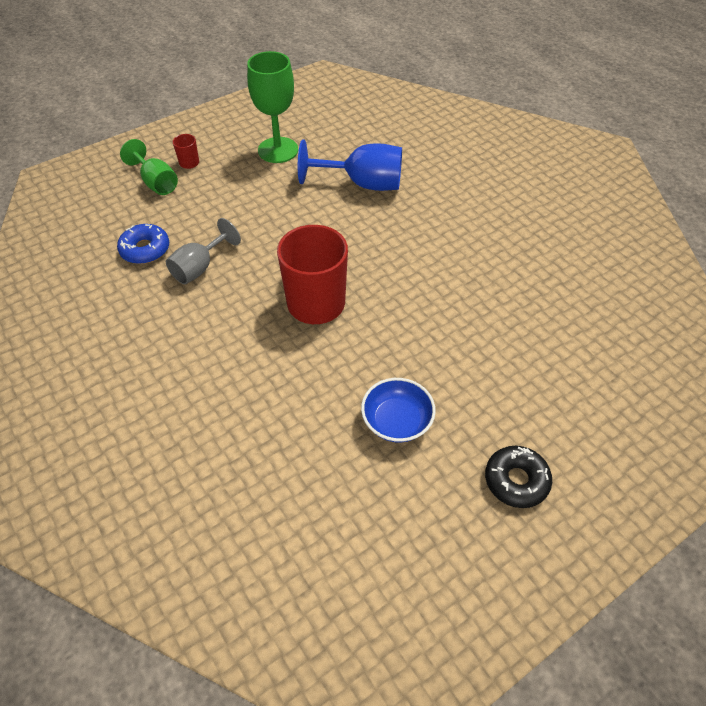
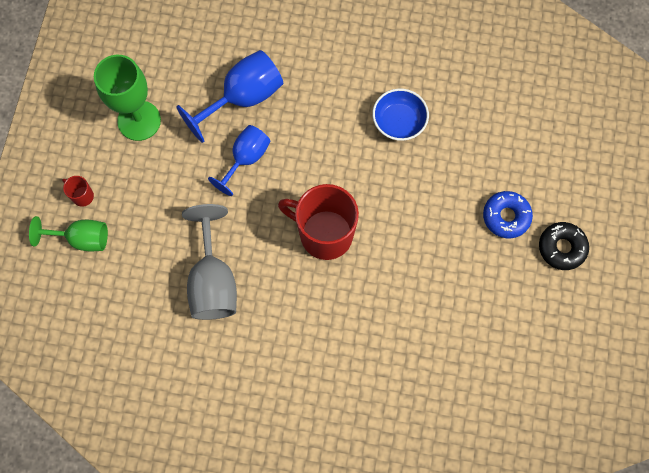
camera: 45 degrees left, 20 degrees up
blue donut [117,224,169,264] -> blue donut moved to [483,191,533,238]
grey goblet [166,218,241,284] -> grey goblet [182,204,237,320], size x1.50
blue bowl [361,378,436,443] -> blue bowl moved to [372,89,429,141]
none -> blue goblet [208,125,271,196]

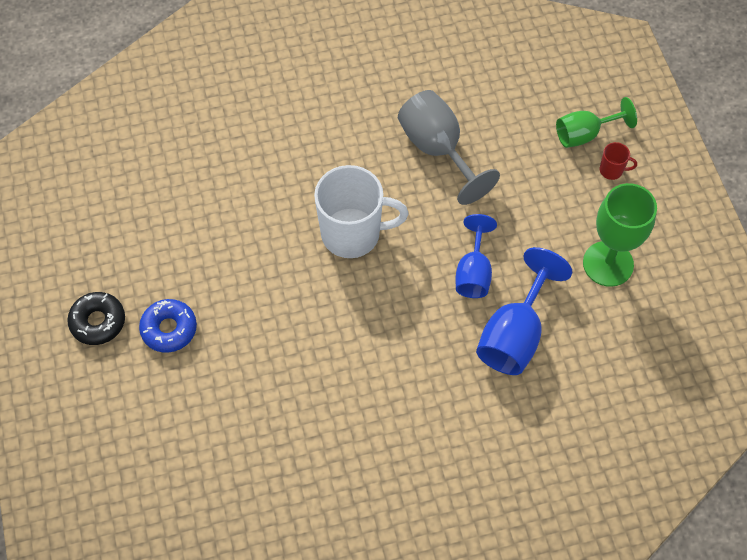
camera: 155 degrees right, 10 degrees down
red mug [278,184,359,260] -> white mug [314,165,408,258]
blue bowl [372,89,429,141] -> none

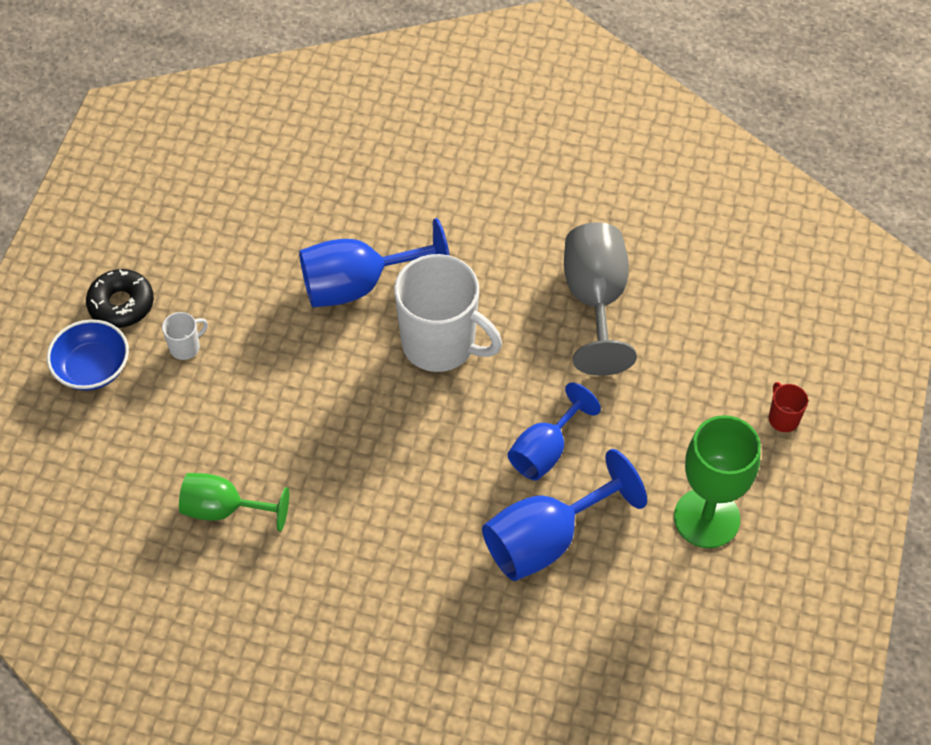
camera: 30 degrees right, 5 degrees down
blue donut [139,299,197,353] -> white mug [162,312,208,360]
green goblet [556,97,637,148] -> green goblet moved to [179,473,289,531]
red mug [600,142,637,180] -> red mug turned 150 degrees counterclockwise [769,382,808,432]
none -> blue bowl [47,319,129,391]
none -> blue goblet [299,218,450,307]

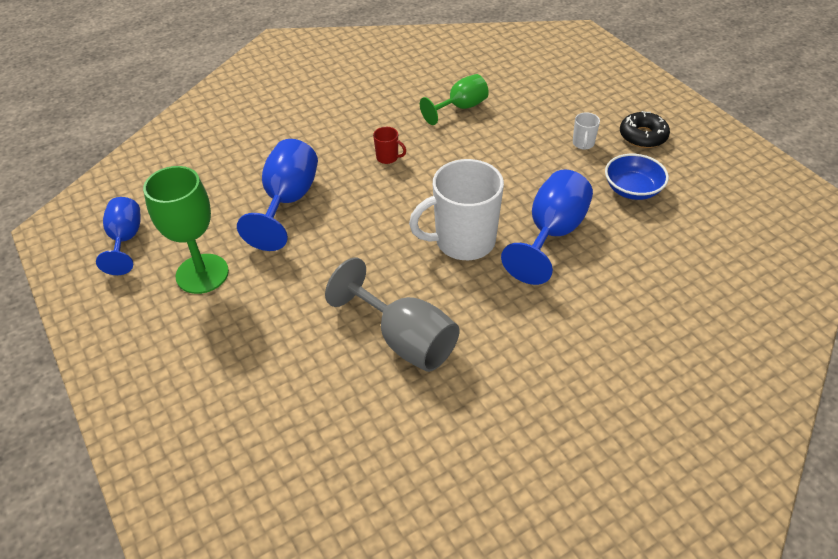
camera: 135 degrees right, 10 degrees down
blue bowl [47,319,129,391] -> blue bowl moved to [605,154,669,200]
blue goblet [508,382,601,480] -> blue goblet moved to [96,197,141,275]
red mug [769,382,808,432] -> red mug moved to [373,127,406,164]

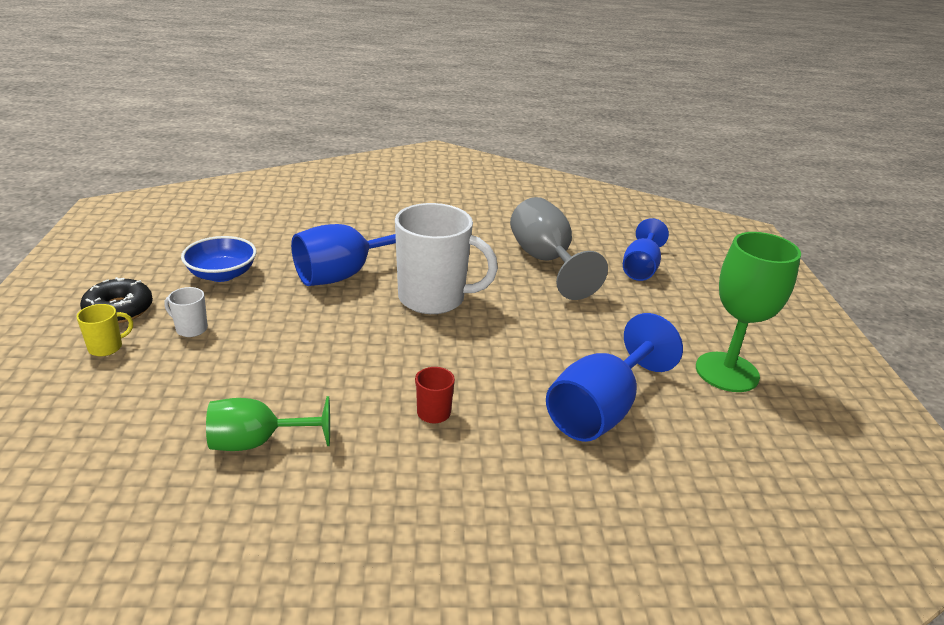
camera: 155 degrees left, 15 degrees down
blue goblet [96,197,141,275] -> blue goblet moved to [623,218,669,281]
white mug [573,113,600,150] -> white mug turned 105 degrees counterclockwise [164,287,208,337]
none -> yellow mug [77,304,133,356]

